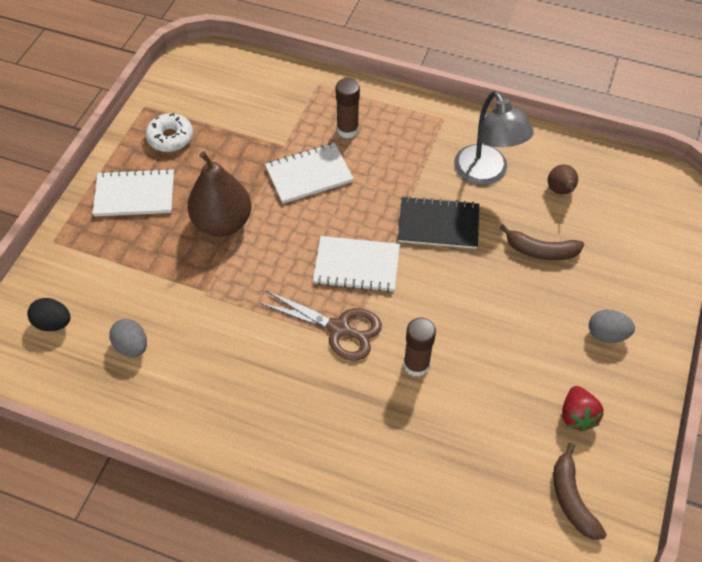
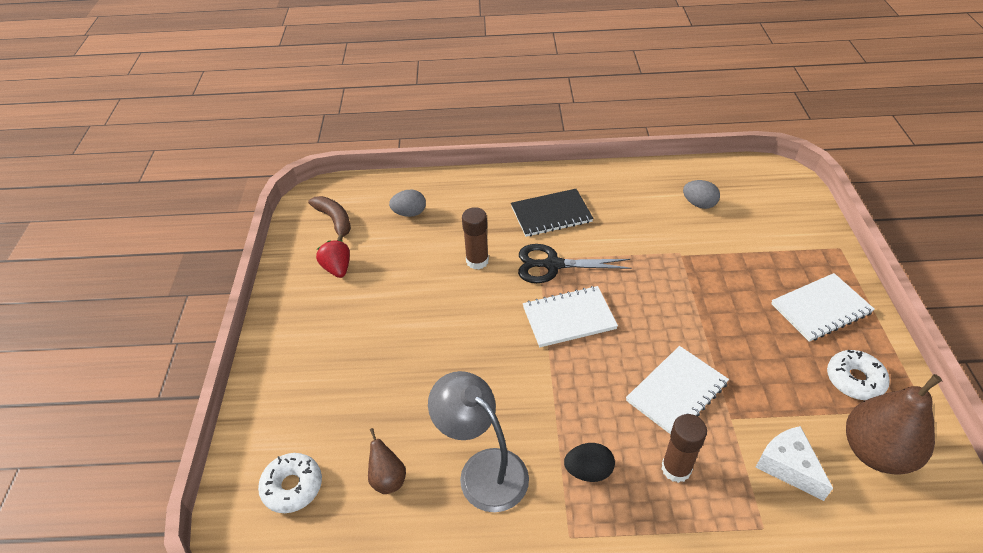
camera: 160 degrees right, 10 degrees down
black egg [27,298,71,331] -> black egg moved to [564,443,615,482]
brown pear [187,151,251,236] -> brown pear moved to [846,374,942,475]
brown scissors [259,290,382,361] -> black scissors [518,244,632,283]
black notebook [398,196,479,249] -> black notebook moved to [511,189,593,237]
brown banana [500,224,584,260] -> none
grey egg [589,309,635,343] -> grey egg moved to [389,190,426,217]
none -> white donut [258,453,322,513]
none -> white cheese [756,426,833,501]

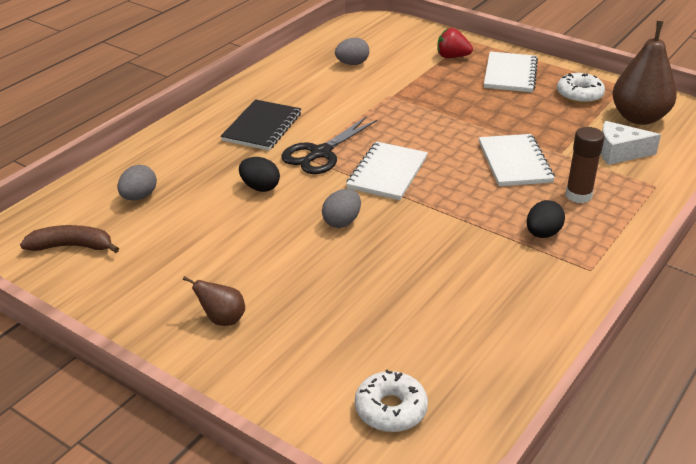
camera: 55 degrees left, 10 degrees down
red strawberry [316,240,350,278] -> red strawberry moved to [437,28,473,58]
brown pear [368,428,406,494] -> brown pear moved to [183,276,245,326]
grey lamp [428,371,529,512] -> none
brown glue stick [462,207,489,270] -> black egg [239,157,280,192]
none -> grey egg [322,189,361,228]

